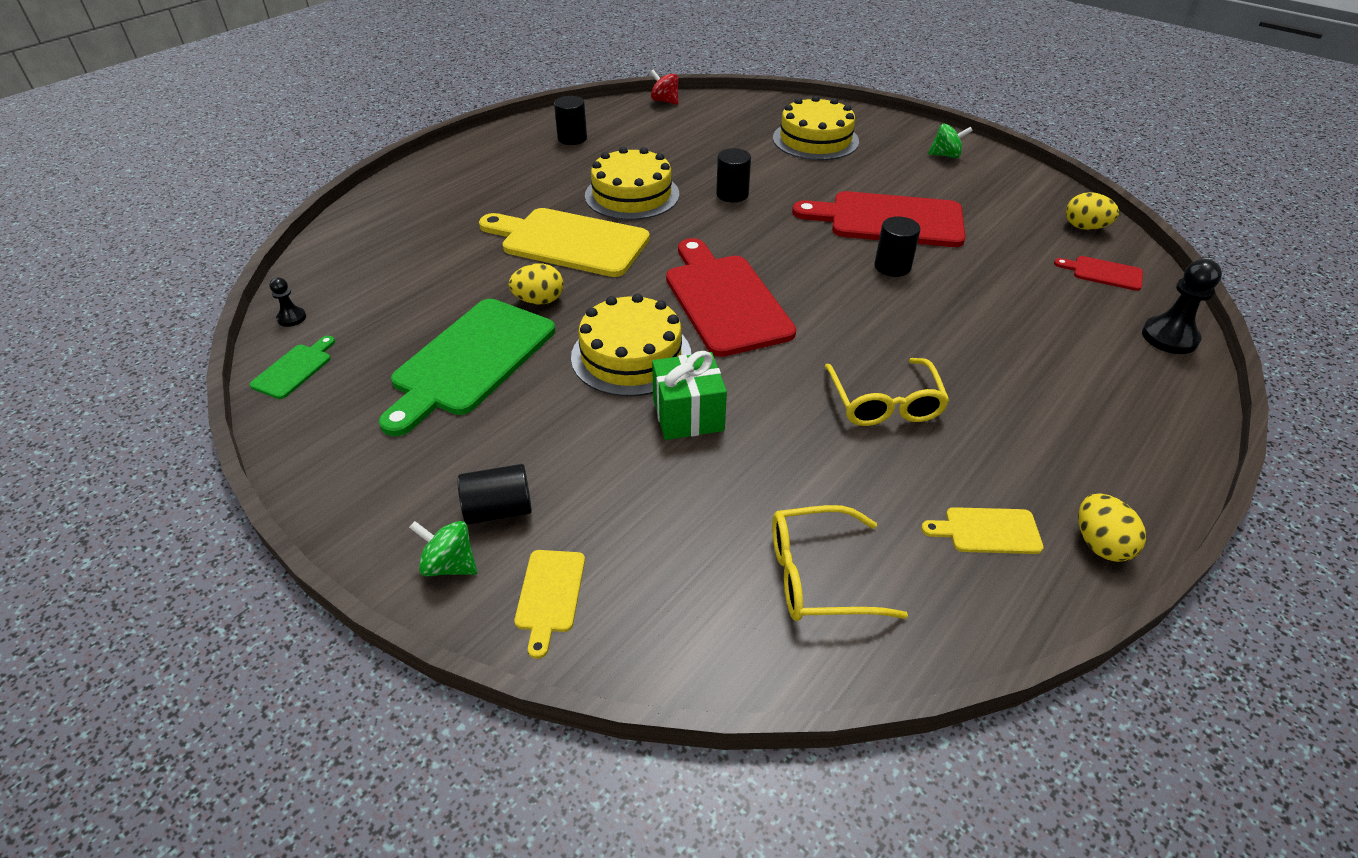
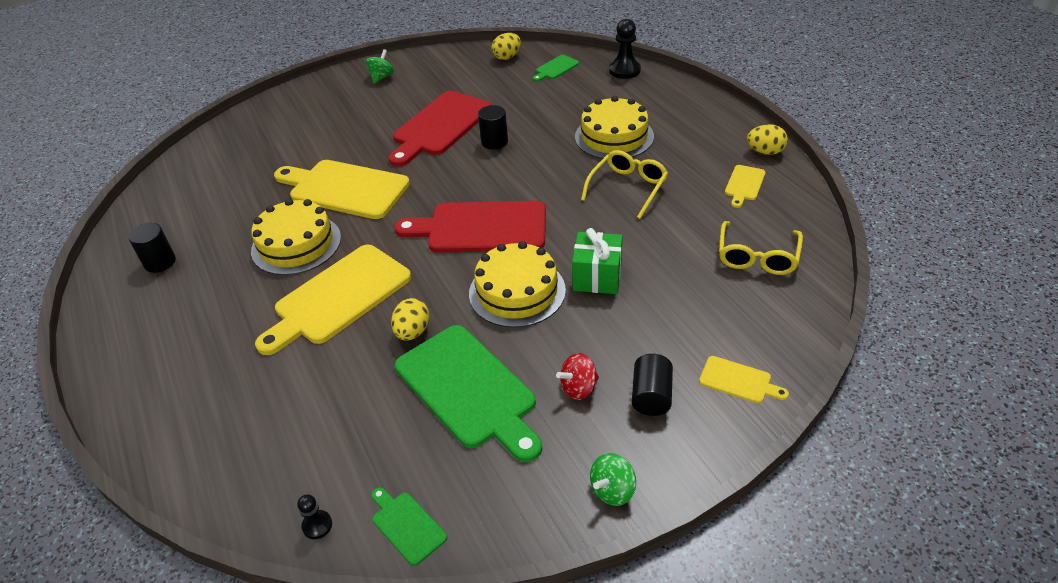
camera: 65 degrees left, 0 degrees up
green spinning top [409,521,477,576] -> green spinning top moved to [590,453,636,506]
red spinning top [650,70,679,105] -> red spinning top moved to [556,353,599,400]
black cylinder [716,148,751,202] -> yellow cutting board [274,160,410,219]
yellow cake [773,96,859,160] -> yellow cake moved to [575,96,654,159]
yellow glasses [825,358,950,426] -> yellow glasses turned 75 degrees counterclockwise [581,150,668,219]
red cutting board [1054,256,1143,291] -> green cutting board [533,55,579,82]

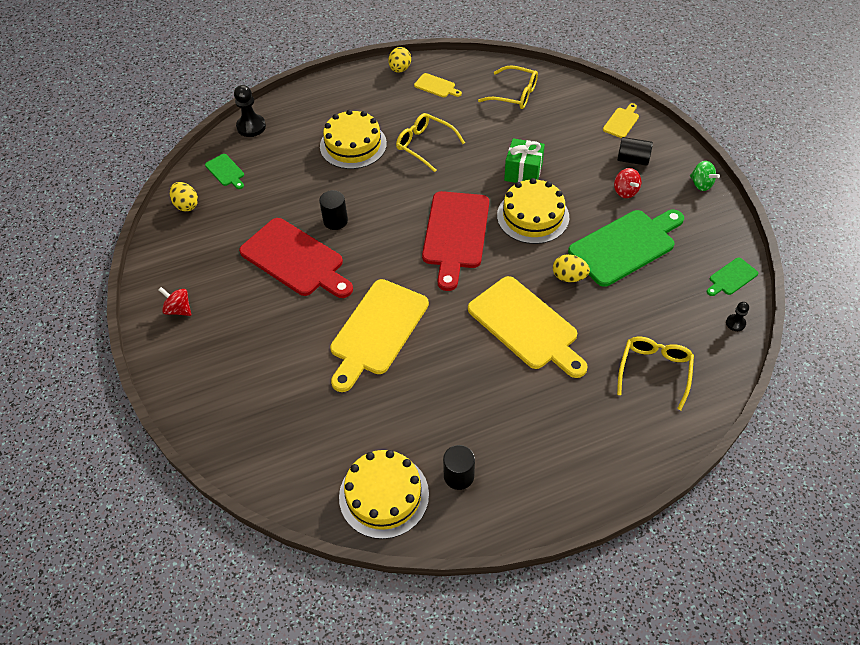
camera: 85 degrees left, 10 degrees up
yellow cake [251,199,341,275] -> yellow cake moved to [339,450,429,539]
green spinning top [366,49,394,84] -> red spinning top [158,287,191,316]
none -> yellow glasses [617,337,694,411]

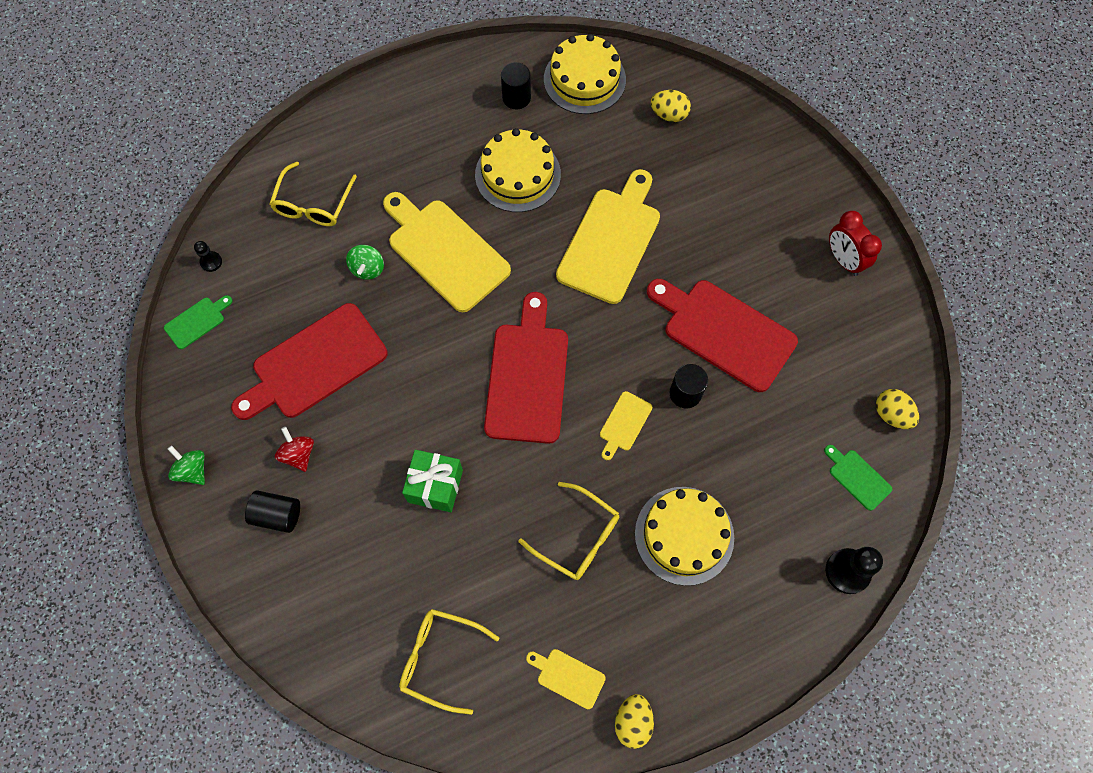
camera: 175 degrees right, 15 degrees up
red spinning top [158,287,191,316] -> red clock [829,211,882,276]
yellow cake [497,178,569,244] -> yellow cake moved to [475,128,561,212]
yellow egg [553,254,590,282] -> yellow egg moved to [651,90,691,122]
green cutting board [568,210,684,287] -> red cutting board [231,303,388,420]
yellow cutting board [603,103,639,138] -> yellow cutting board moved to [600,391,652,460]
none -> green spinning top [346,245,384,280]

